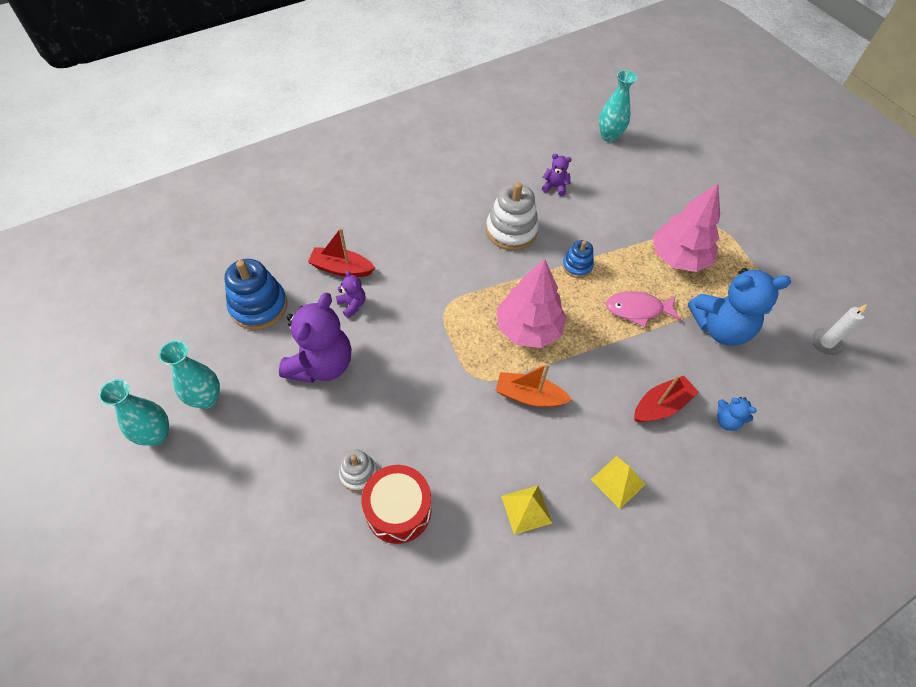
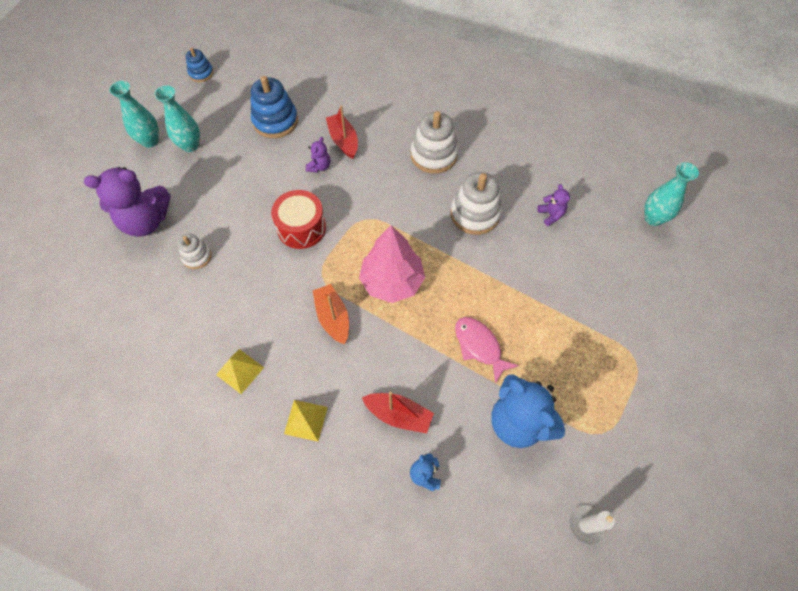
camera: 55 degrees right, 5 degrees up
purple teddy bear [279,293,351,383] -> purple teddy bear moved to [84,167,170,237]
red drum [361,465,431,544] -> red drum moved to [271,190,326,249]
blue stacking toy [562,240,594,278] -> blue stacking toy moved to [186,48,214,82]
pink tree [653,183,720,272] -> none
none -> white stacking toy [411,111,458,174]

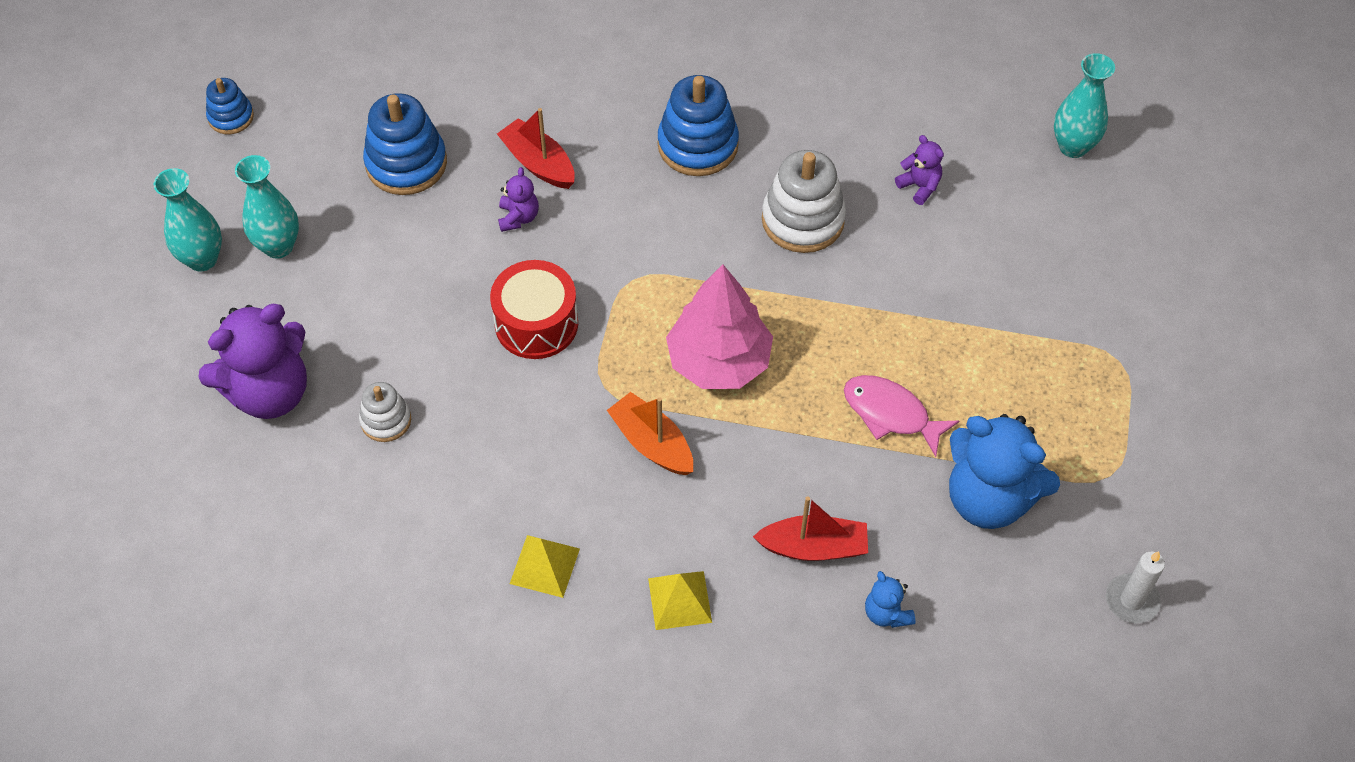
camera: 20 degrees left, 5 degrees down
white stacking toy [411,111,458,174] -> blue stacking toy [658,75,739,176]

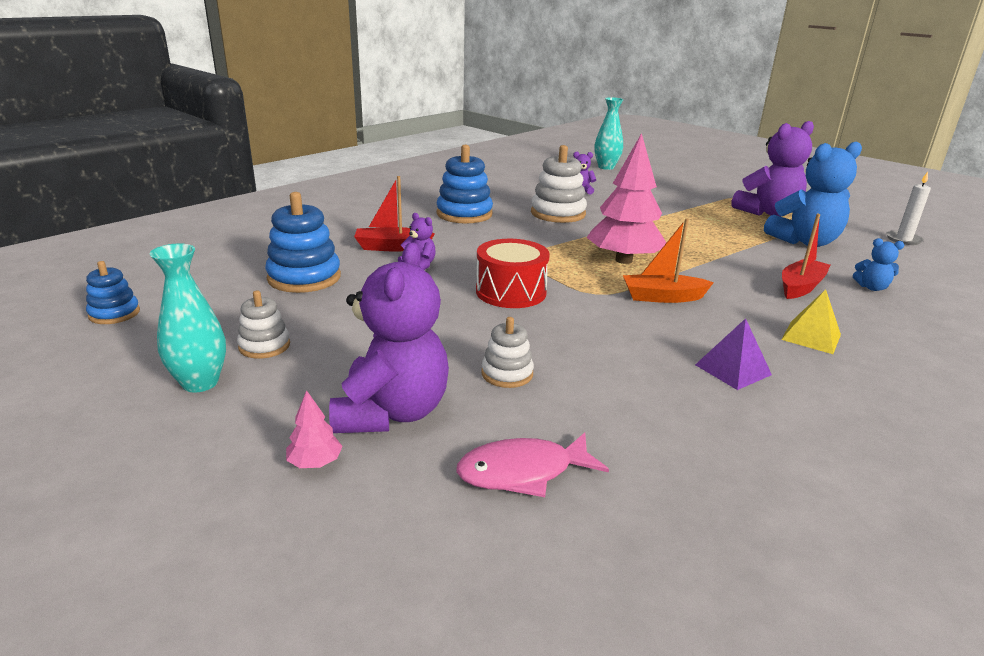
camera: 50 degrees left, 30 degrees down
turquoise vase [235,155,299,259] -> white stacking toy [237,291,290,359]
yellow pyramid [510,535,580,598] -> purple pyramid [695,318,772,390]
pink fish [844,375,959,457] -> pink fish moved to [456,433,609,497]
none -> pink tree [286,390,343,468]
none -> purple teddy bear [731,121,814,216]

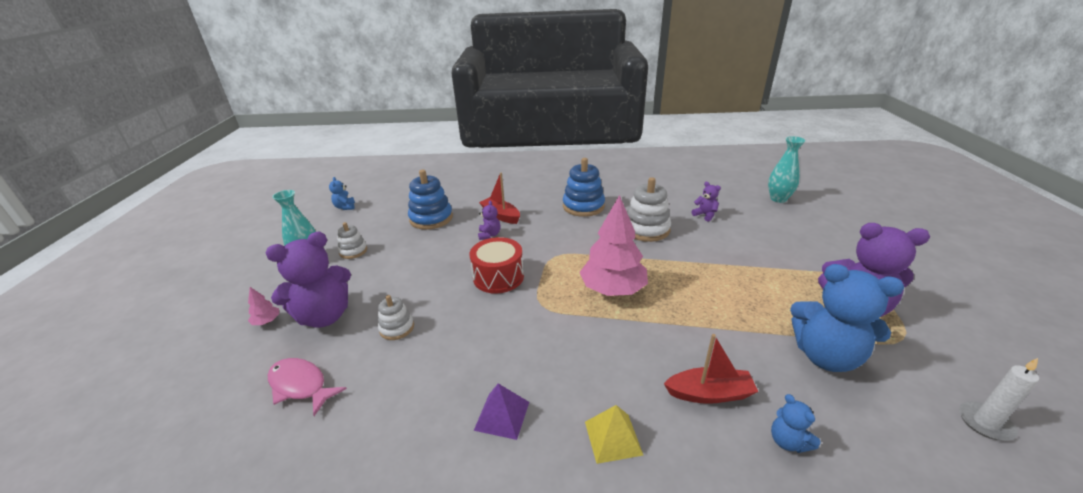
camera: 50 degrees right, 5 degrees up
blue stacking toy [86,261,140,324] -> blue teddy bear [329,177,355,210]
orange boat [623,218,714,303] -> none

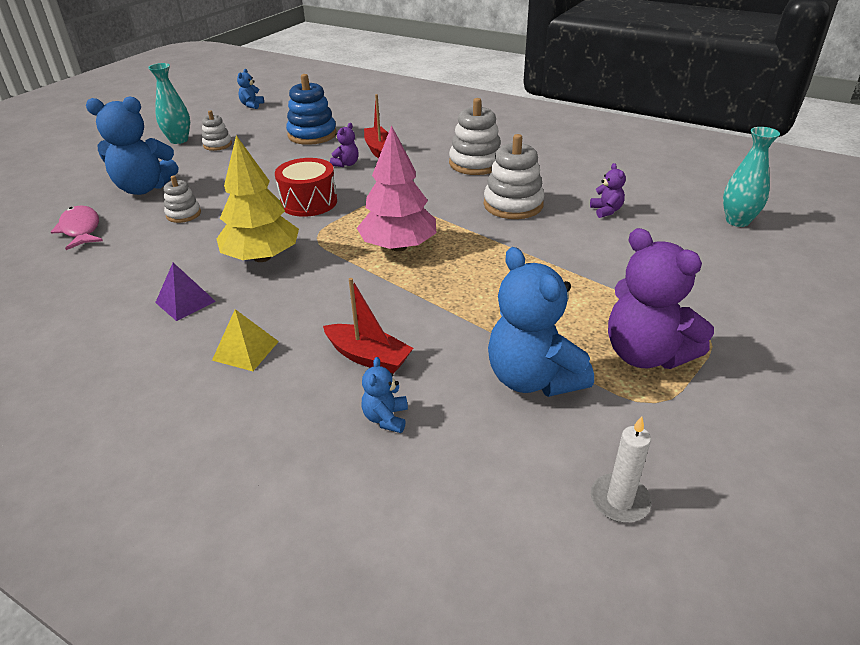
camera: 30 degrees right, 5 degrees up
pink tree [248,287,279,325] -> none
purple teddy bear [266,232,351,328] -> blue teddy bear [86,97,178,195]
blue stacking toy [563,158,605,217] -> white stacking toy [449,98,501,175]
none -> yellow tree [217,135,299,262]

